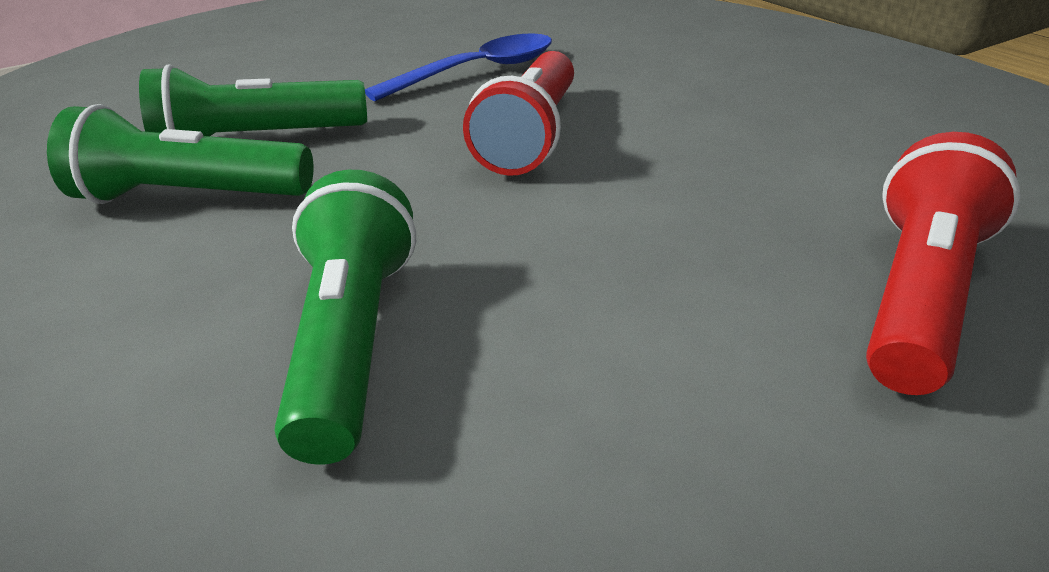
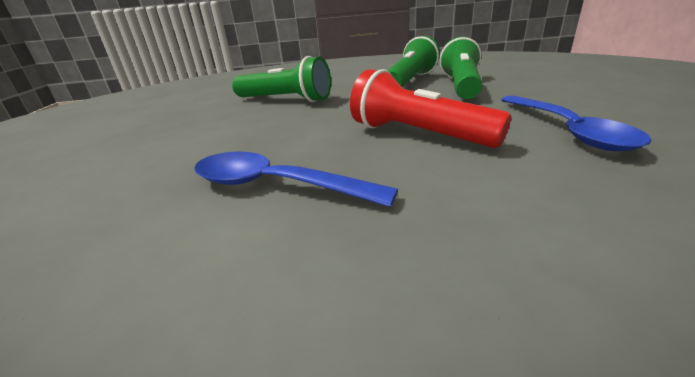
camera: 115 degrees right, 5 degrees down
red flashlight [866,132,1021,395] -> none
none -> blue spoon [194,152,398,207]

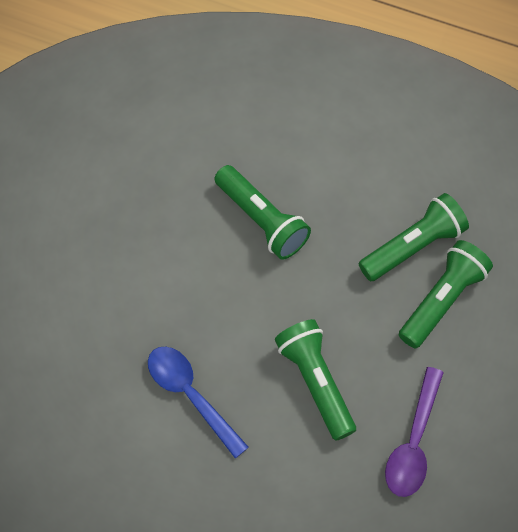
camera: 25 degrees right, 35 degrees up
red flashlight [350,69,511,148] -> green flashlight [275,319,356,441]
blue spoon [501,95,652,151] -> purple spoon [385,367,444,497]

